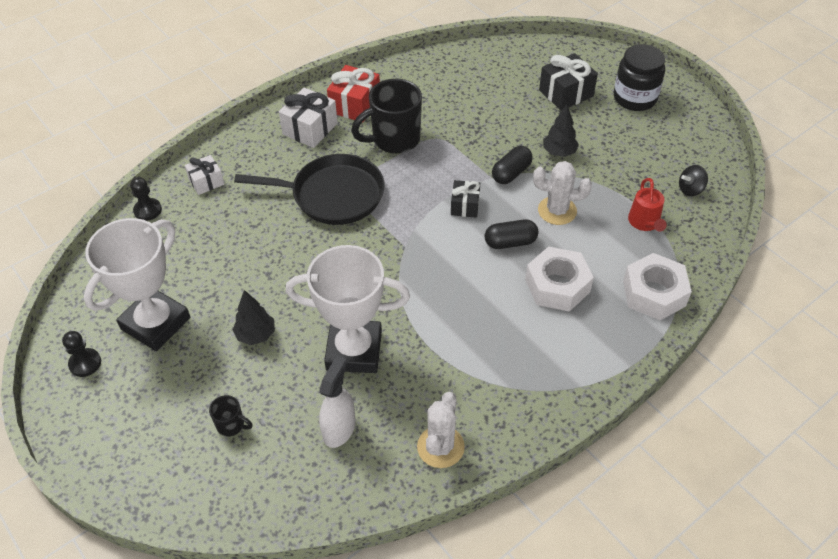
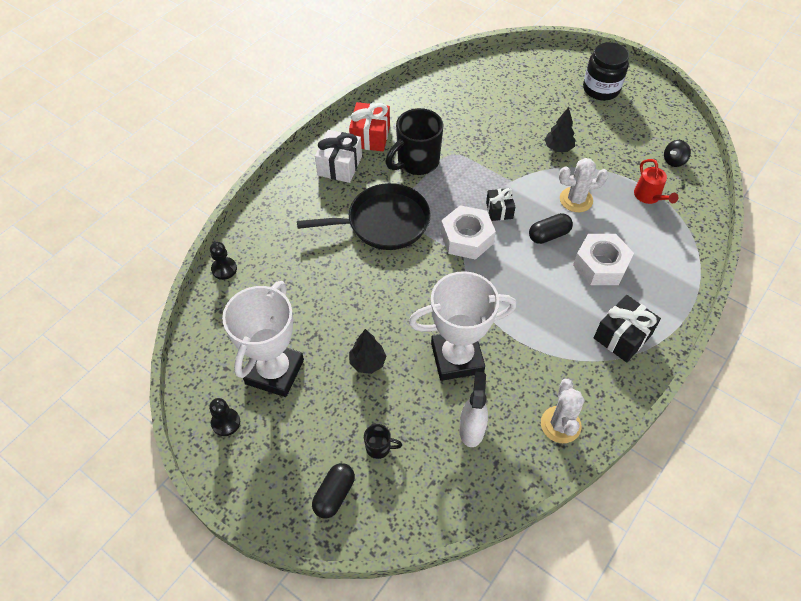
camera: 15 degrees left, 5 degrees up
white gift [185,155,224,195] -> none
black capsule [492,146,533,184] -> black capsule moved to [312,463,355,519]
black gift [539,53,598,111] -> black gift moved to [594,295,661,362]
white nut [623,253,692,320] -> white nut moved to [441,205,496,260]

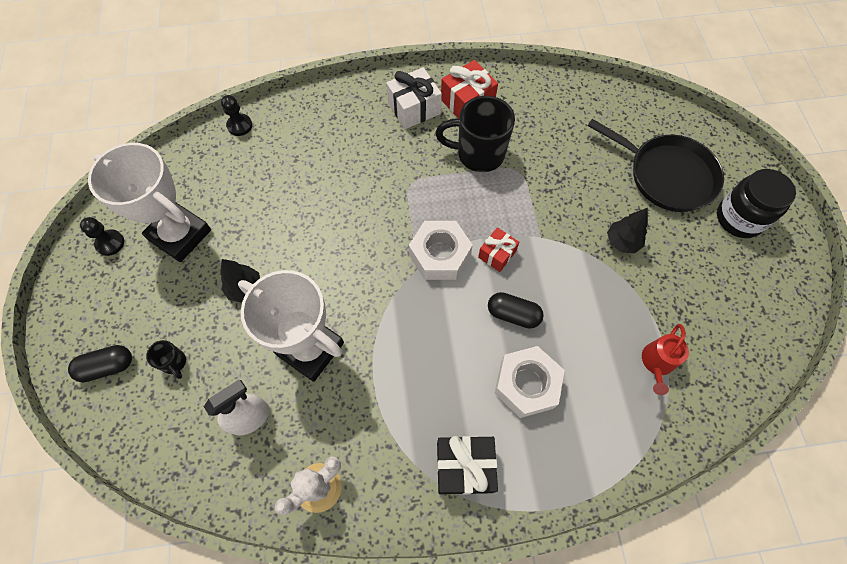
camera: 45 degrees right, 10 degrees up
white trophy [222,281,304,397] -> white trophy turned 60 degrees clockwise [88,143,211,262]
black pan [297,183,431,250] -> black pan moved to [588,119,724,212]
black gift [486,188,515,221] -> red gift [478,228,519,272]
white cactus [559,158,609,212] -> none
black spinning top [664,140,691,167] -> none

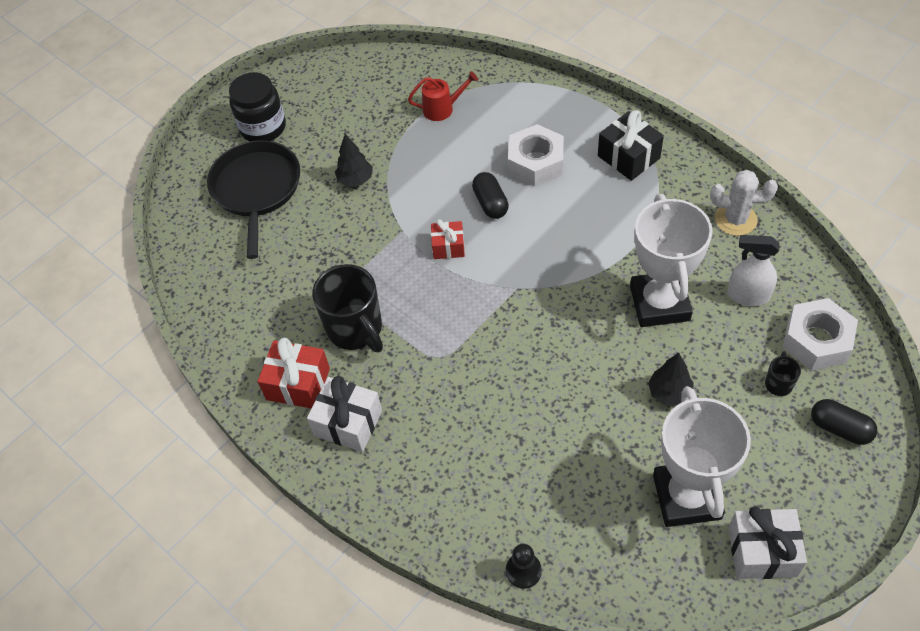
camera: 125 degrees left, 10 degrees down
black pawn [80,217,124,256] -> white gift [728,506,807,579]
white nut [409,221,473,280] -> white nut moved to [783,298,858,370]

